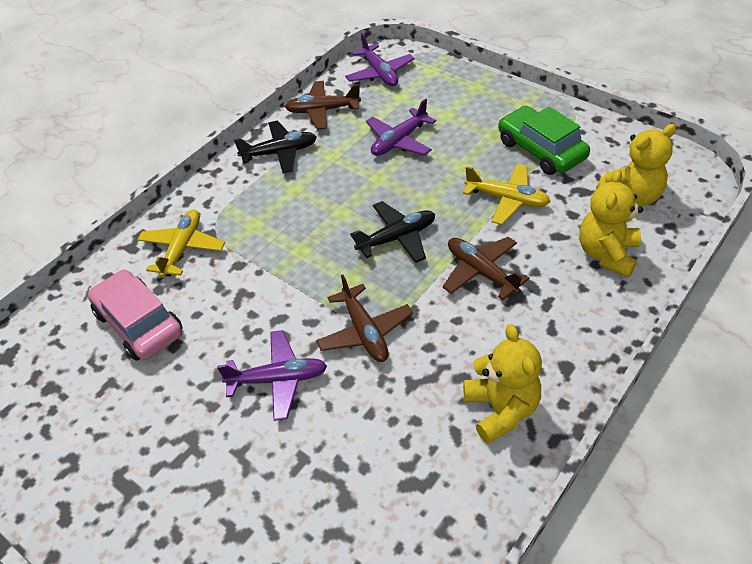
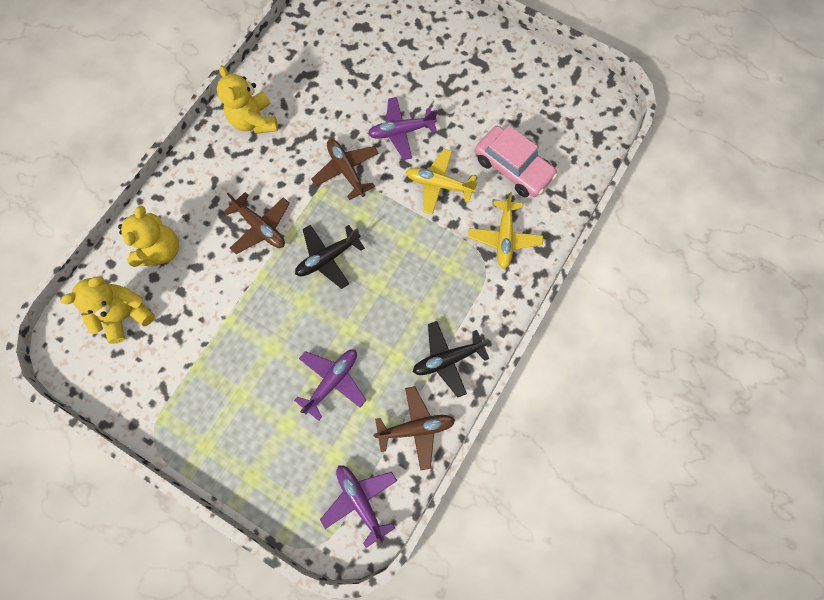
camera: 170 degrees right, 25 degrees up
yellow plane [463,164,551,225] -> yellow plane moved to [406,149,478,215]
green car [498,106,590,175] -> none

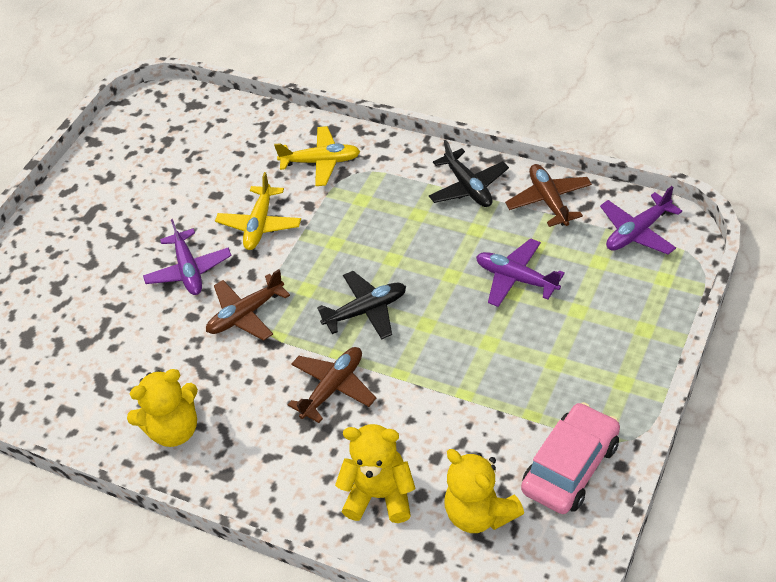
camera: 90 degrees left, 25 degrees down
black plane [295,224,365,289] -> black plane turned 75 degrees counterclockwise [317,271,406,340]
pink car [475,125,557,197] -> pink car moved to [521,402,620,514]

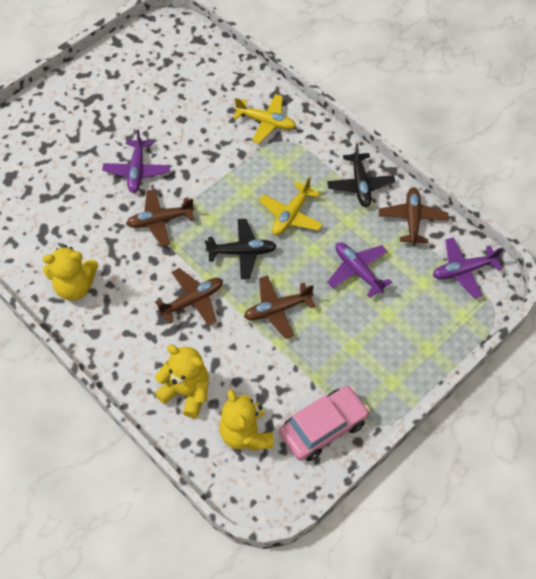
camera: 15 degrees right, 10 degrees up
yellow plane [215,172,301,250] -> yellow plane moved to [259,177,323,235]
none -> brown plane [244,275,316,339]

